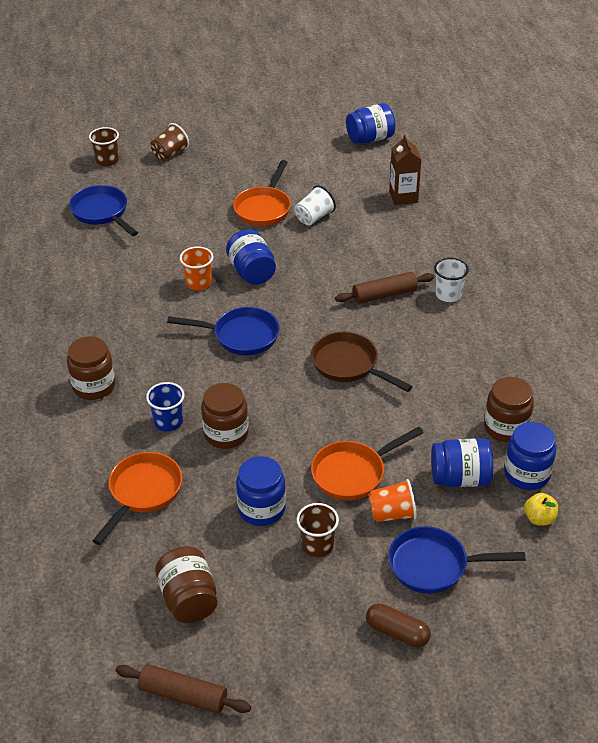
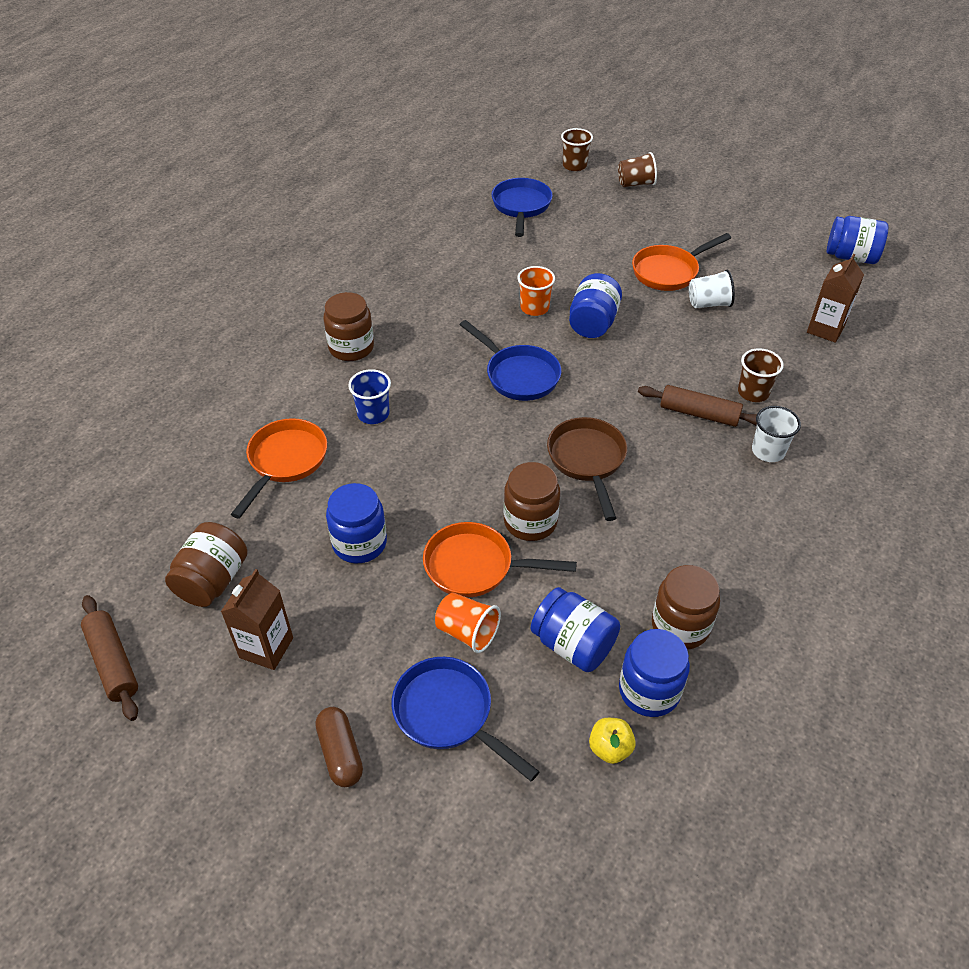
camera: 40 degrees right, 5 degrees up
orange pan [92,452,183,545] -> orange pan turned 45 degrees counterclockwise [231,418,327,519]
brown jar [201,383,249,449] -> brown jar moved to [504,462,560,541]
brown cup [297,503,339,557] -> brown cup moved to [738,348,784,402]
none -> brown carton [221,569,293,670]

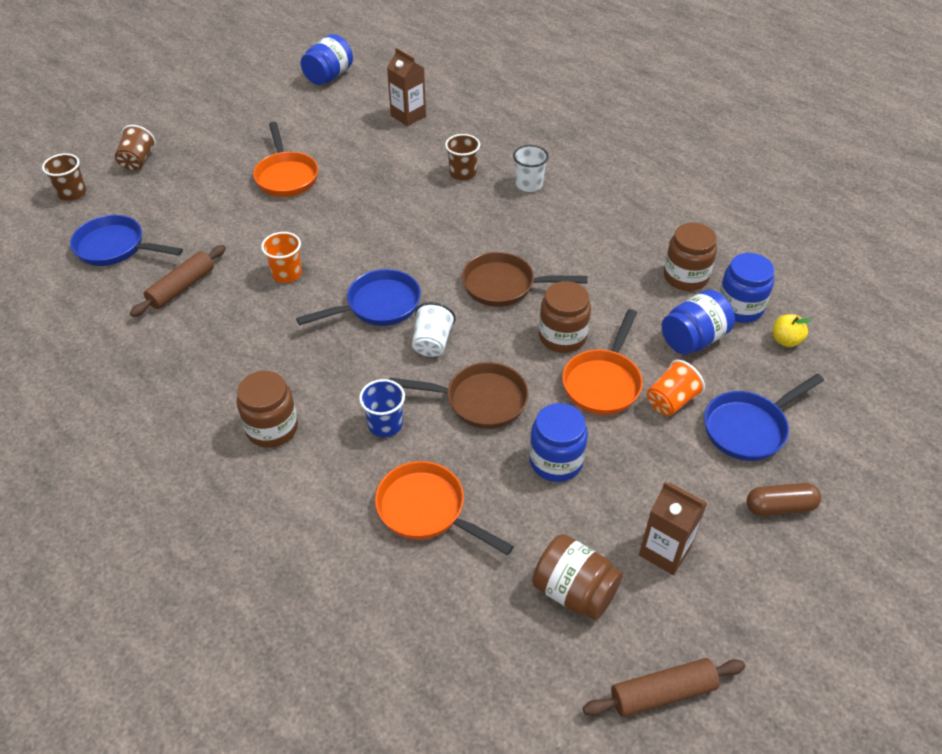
camera: 75 degrees left, 0 degrees up
blue jar [569,273,622,338] -> none
brown rolling pin [638,385,757,427] -> brown rolling pin moved to [130,245,226,317]
white cup [689,270,735,308] -> white cup moved to [412,302,456,357]
none -> brown pan [389,362,529,429]

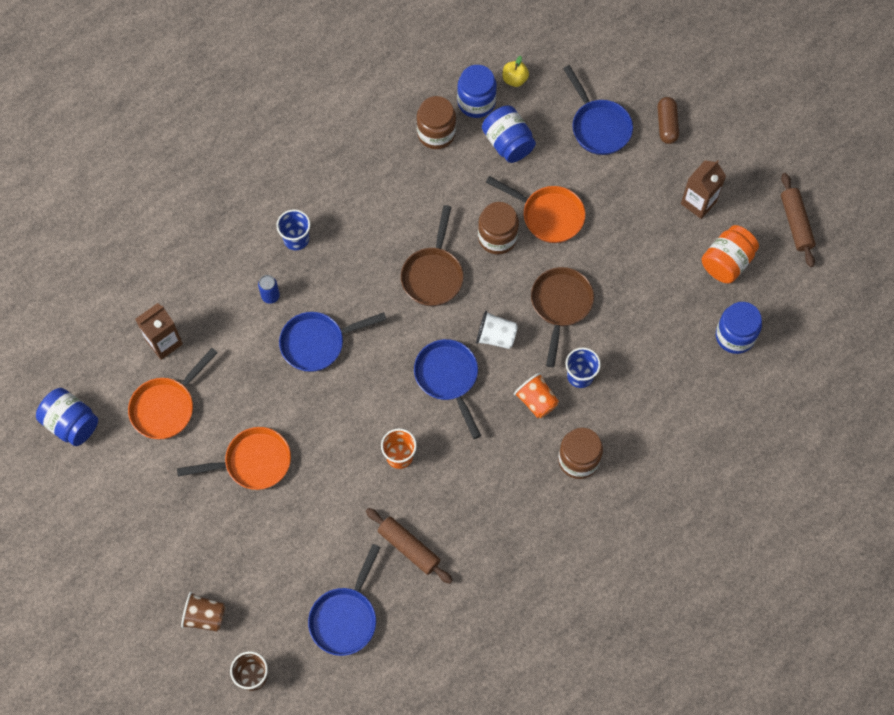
camera: 85 degrees left, 20 degrees up
orange pan [375,461,514,555] -> orange pan moved to [128,348,218,439]
brown cup [445,134,480,180] -> blue can [258,275,280,304]
white cup [513,145,549,192] -> blue cup [276,209,310,250]
blue jar [529,403,588,482] -> blue jar moved to [716,302,762,354]
brown jar [532,534,623,620] -> orange jar [702,225,759,283]
orange cup [647,360,705,416] -> orange cup moved to [514,373,559,418]
none -> blue pan [279,312,387,372]

